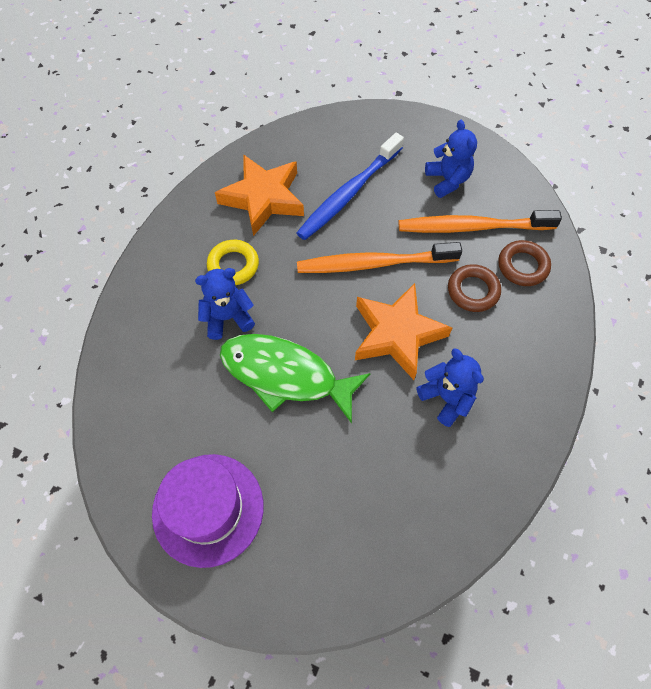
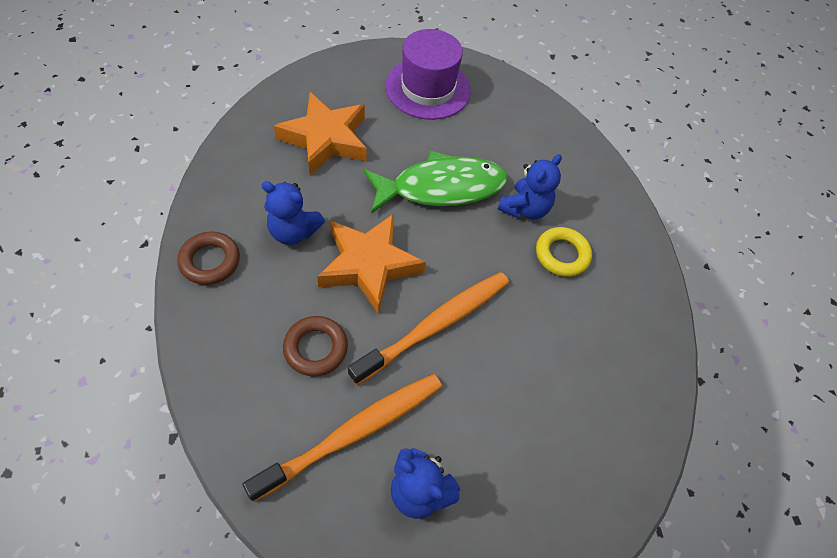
camera: 140 degrees right, 5 degrees down
orange star [215,154,304,236] -> orange star moved to [274,92,367,175]
blue toothbrush [297,133,404,240] -> none
brown ring [498,240,551,286] -> brown ring moved to [177,231,240,285]

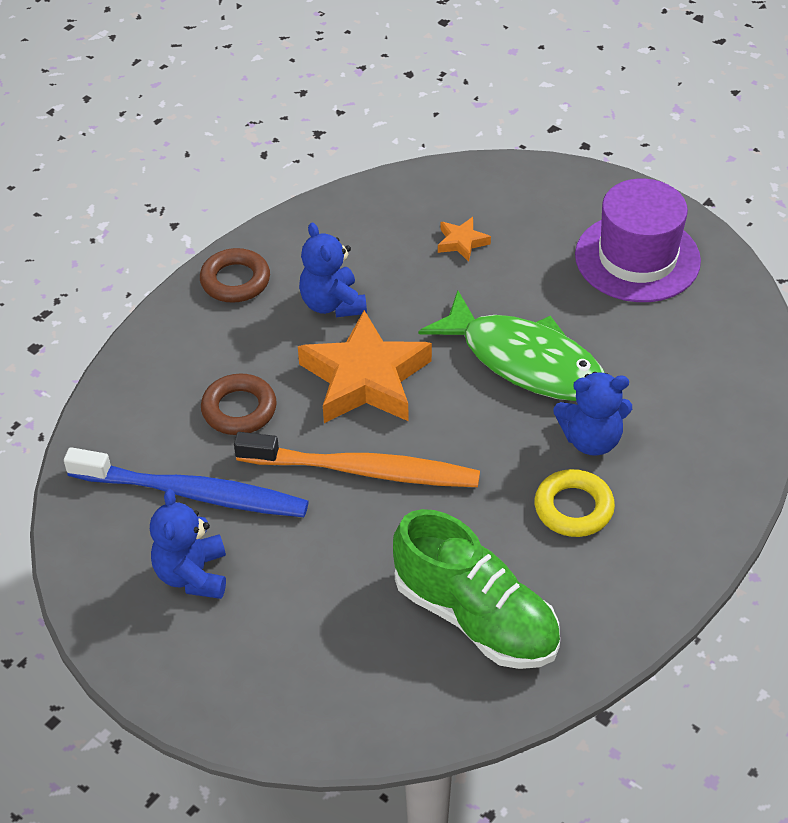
camera: 55 degrees right, 10 degrees down
orange toothbrush [243,374,442,502] -> blue toothbrush [64,447,309,517]
orange star [274,92,367,175] -> orange star [438,217,491,262], size x0.44
none -> green shoe [393,509,560,669]

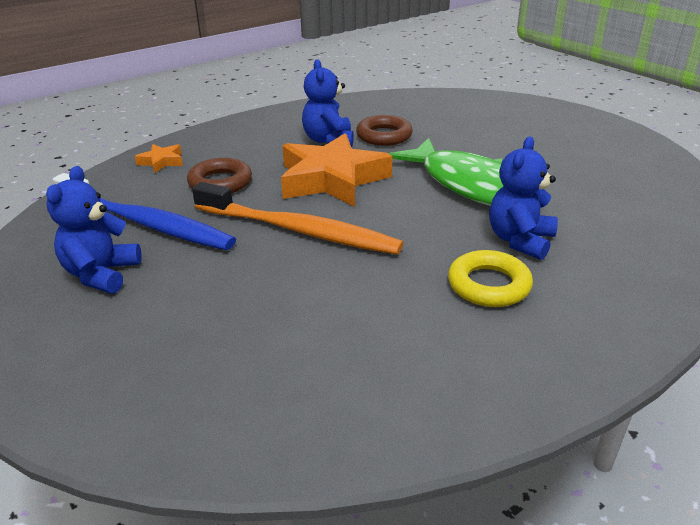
camera: 15 degrees right, 15 degrees down
brown ring [200,248,270,303] -> brown ring moved to [356,115,413,146]
green shoe [393,509,560,669] -> none
orange star [438,217,491,262] -> orange star moved to [134,144,183,173]
blue teddy bear [554,372,632,456] -> blue teddy bear turned 105 degrees clockwise [489,137,558,260]
purple hat [575,179,701,302] -> none

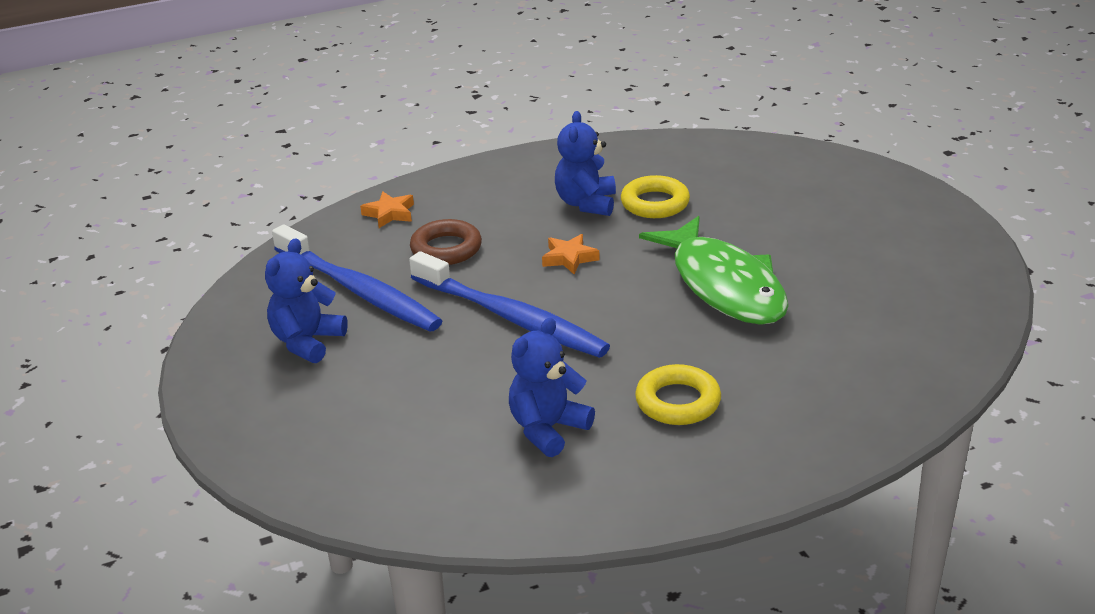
camera: 15 degrees right, 0 degrees up
orange toothbrush [192,182,404,255] -> blue toothbrush [409,251,610,358]
orange star [281,133,392,207] -> orange star [542,234,600,274], size x0.44
brown ring [356,115,413,146] -> yellow ring [621,175,690,218]
blue teddy bear [489,137,558,260] -> blue teddy bear moved to [509,318,595,457]

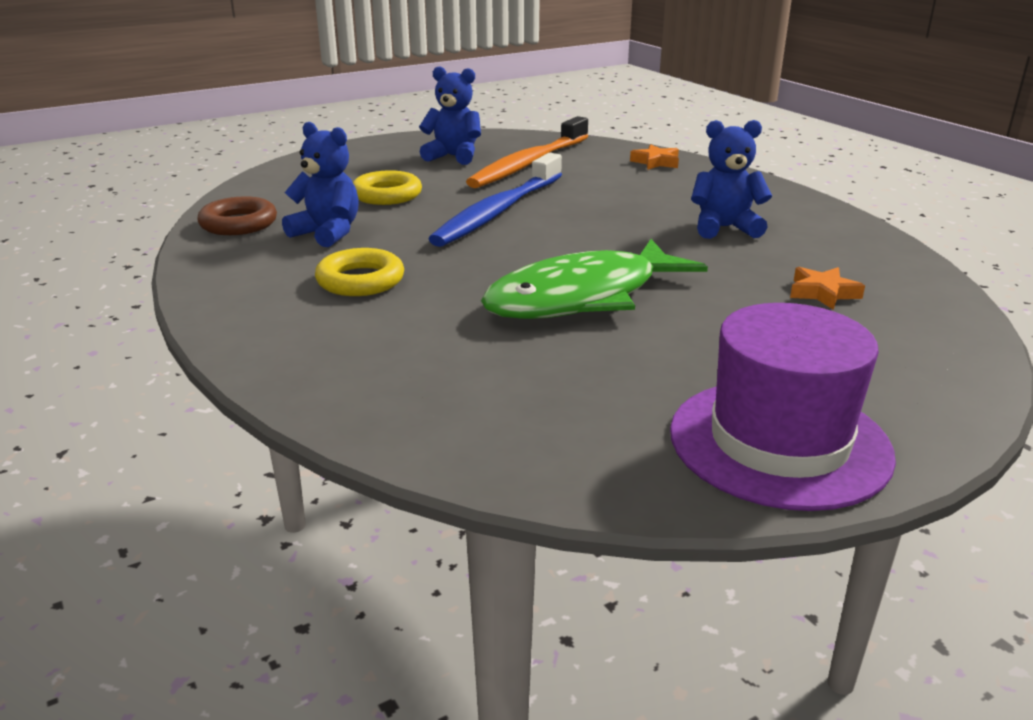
camera: 80 degrees right, 5 degrees down
blue toothbrush [272,224,442,332] -> orange toothbrush [466,116,588,188]
brown ring [410,219,482,265] -> brown ring moved to [197,196,277,235]
orange star [542,234,600,274] -> orange star moved to [790,267,865,310]
yellow ring [621,175,690,218] -> yellow ring moved to [353,170,422,205]
none -> purple hat [670,303,896,511]

